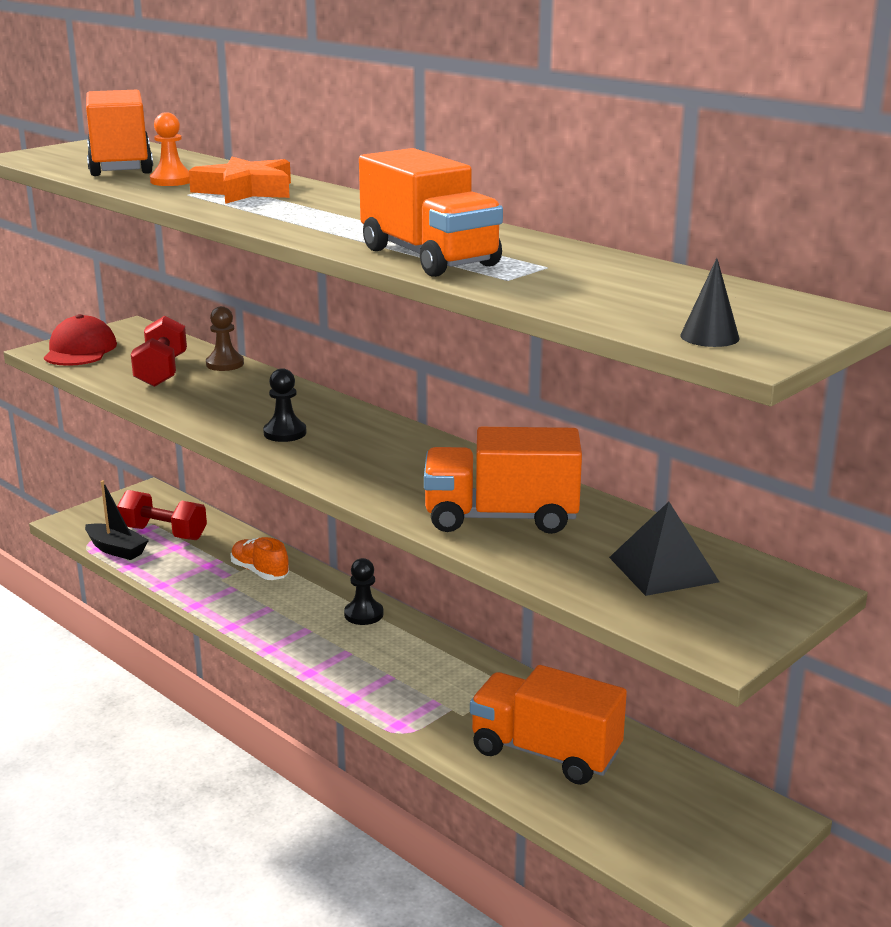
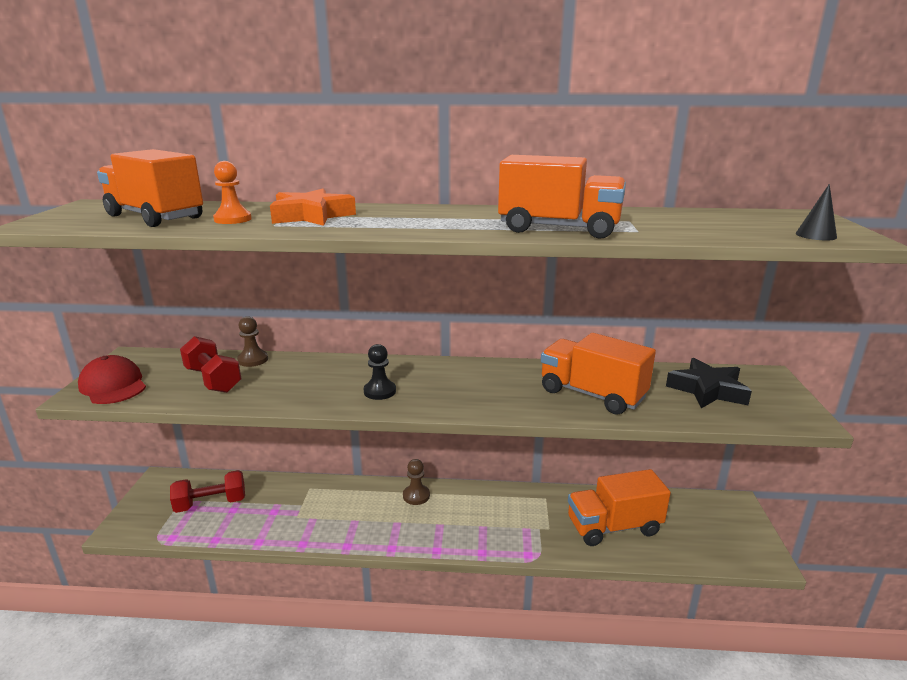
camera: 40 degrees left, 0 degrees up
black boat [85,480,149,560] -> none
orange shoe [230,537,289,580] -> none
black pawn [344,558,383,625] -> brown pawn [403,459,430,505]
orange truck [424,427,582,534] -> orange truck turned 75 degrees clockwise [541,333,656,415]
black pyramid [609,502,719,596] -> black star [666,358,752,408]

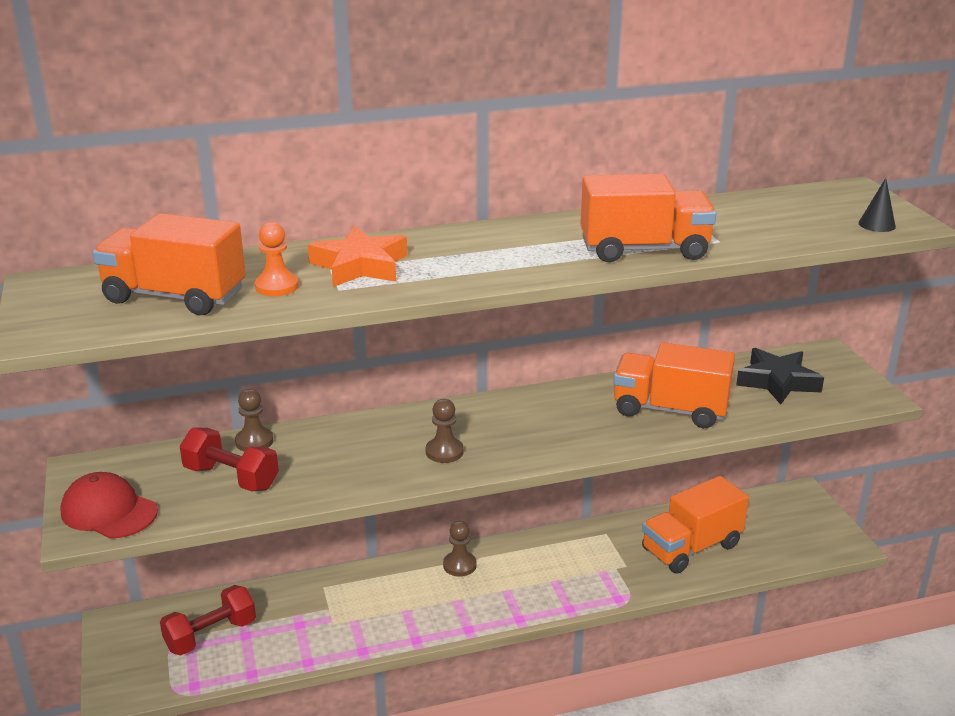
camera: 20 degrees left, 5 degrees up
black pawn [364,344,396,400] -> brown pawn [426,399,464,463]

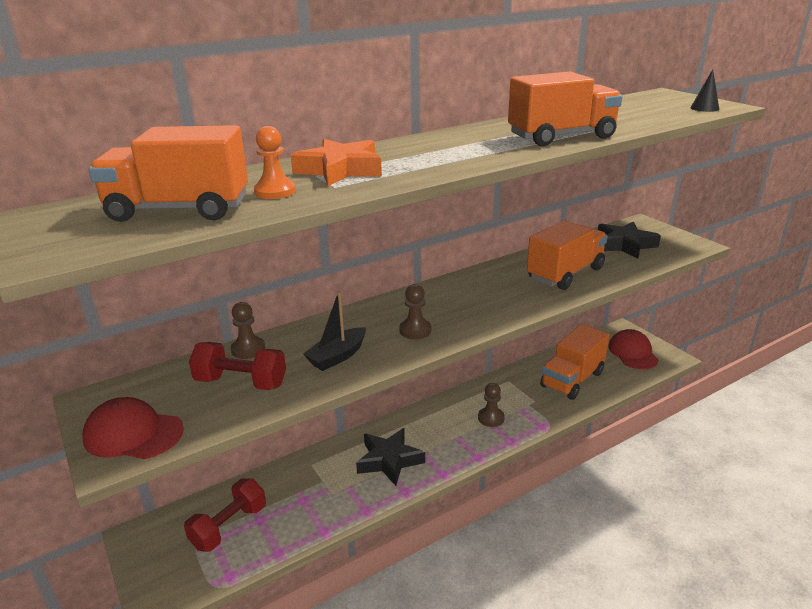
camera: 15 degrees left, 0 degrees up
brown pawn [443,521,477,577] -> brown pawn moved to [478,383,505,427]
orange truck [613,343,735,428] -> orange truck turned 135 degrees clockwise [527,221,608,290]
none -> black boat [303,291,366,371]
none -> black star [356,428,425,486]
none -> red cap [608,329,659,369]

